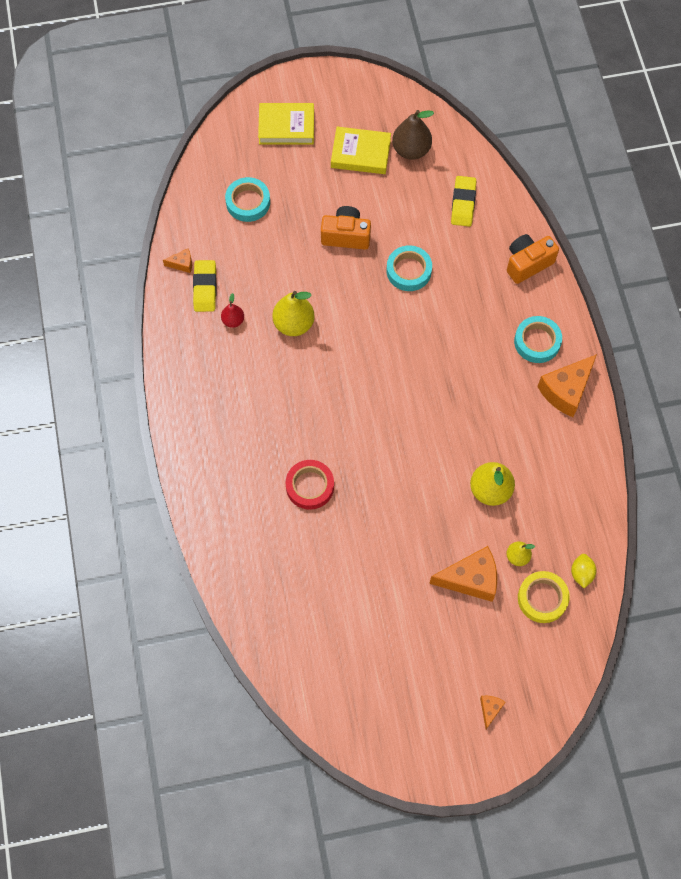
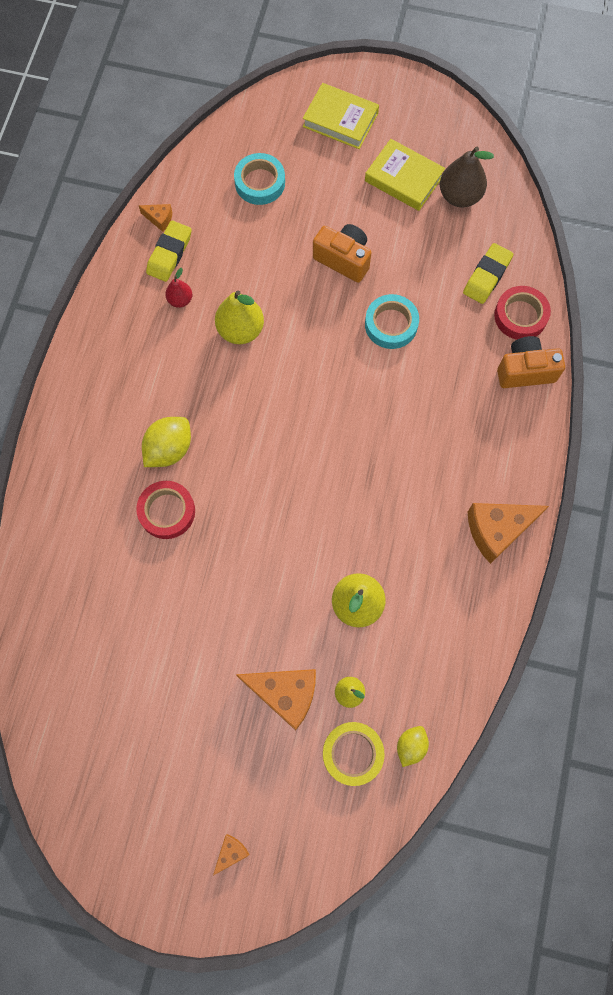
camera: 25 degrees right, 5 degrees up
turquoise tape [514,316,562,363] -> none
none -> yellow lemon [142,417,191,467]
none -> red tape [494,286,551,340]

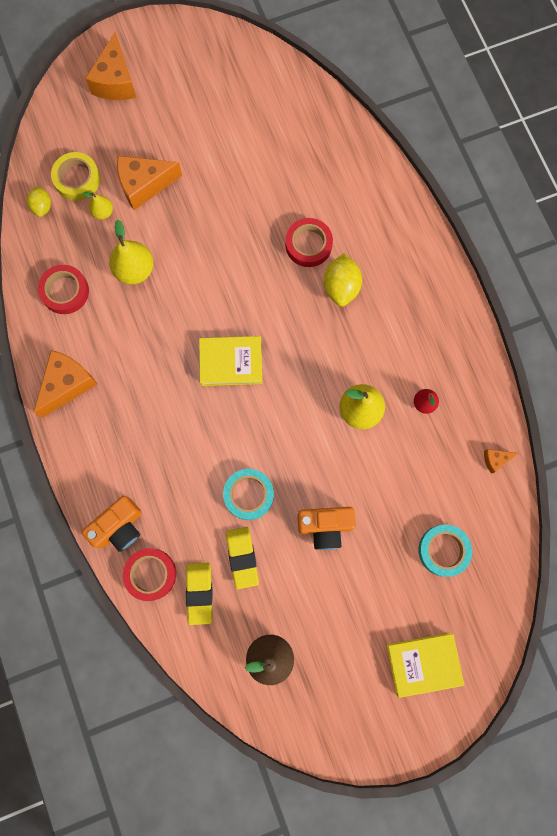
camera: 145 degrees right, 5 degrees up
yellow eraser [146,220,192,282] -> yellow eraser moved to [226,527,259,589]
orange cheese [213,834,249,875] -> orange cheese [85,32,136,100], size x2.11
yellow book [365,139,445,211] -> yellow book moved to [199,336,263,386]
none -> red tape [38,265,89,314]

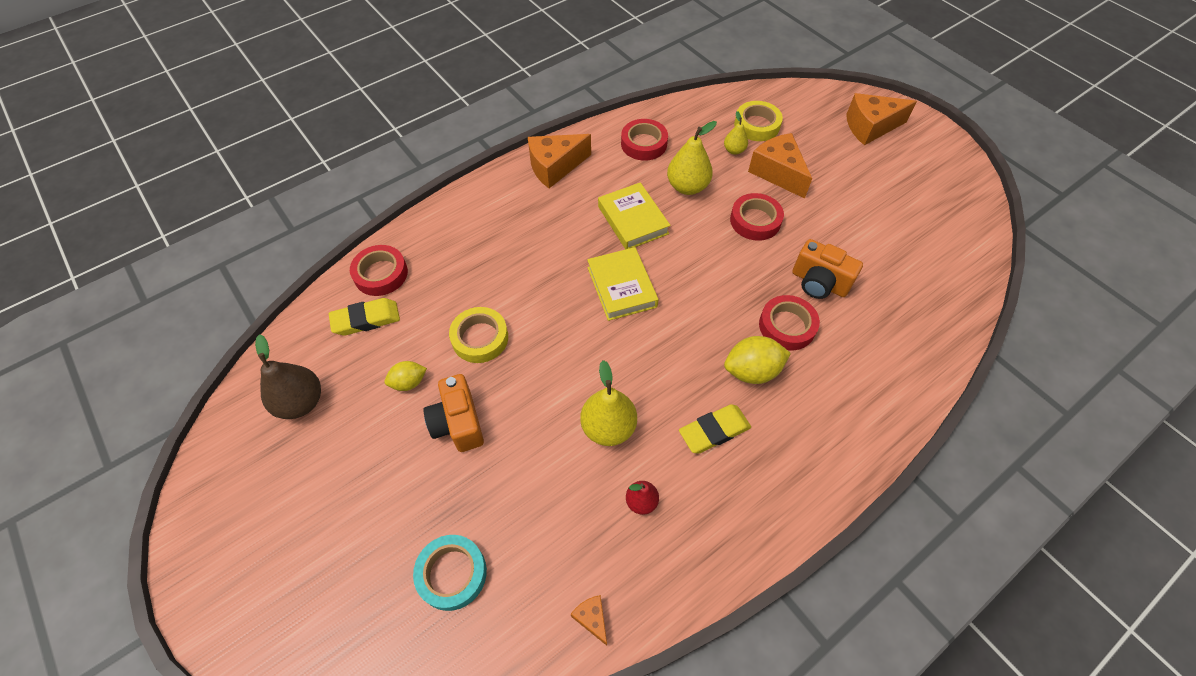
camera: 75 degrees right, 20 degrees down
yellow lemon [27,186,51,217] -> yellow lemon moved to [385,361,427,391]
orange cheese [34,350,98,418] -> orange cheese turned 135 degrees clockwise [528,134,591,188]
orange camera [82,496,142,552] -> orange camera moved to [792,239,863,299]
turquoise tape [223,469,274,520] -> yellow tape [449,307,508,363]
yellow eraser [226,527,259,589] -> yellow eraser moved to [679,404,751,453]
yellow book [387,633,464,698] -> yellow book moved to [598,182,670,249]
none -> red tape [730,193,784,241]

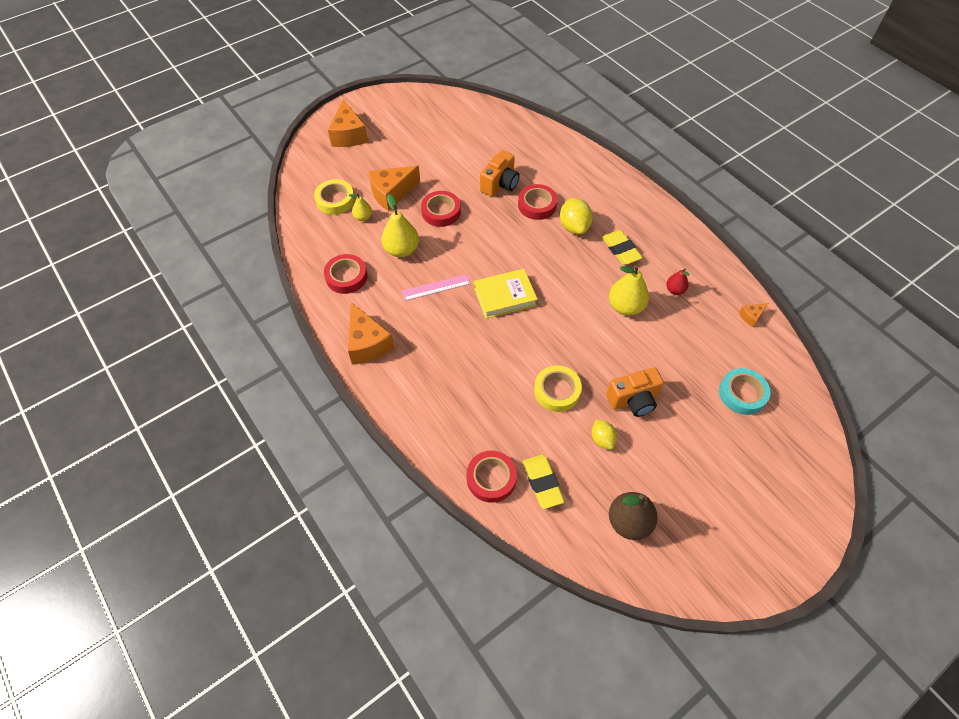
camera: 90 degrees left, 0 degrees up
yellow book [598,182,670,249] -> pink ruler [401,274,471,301]

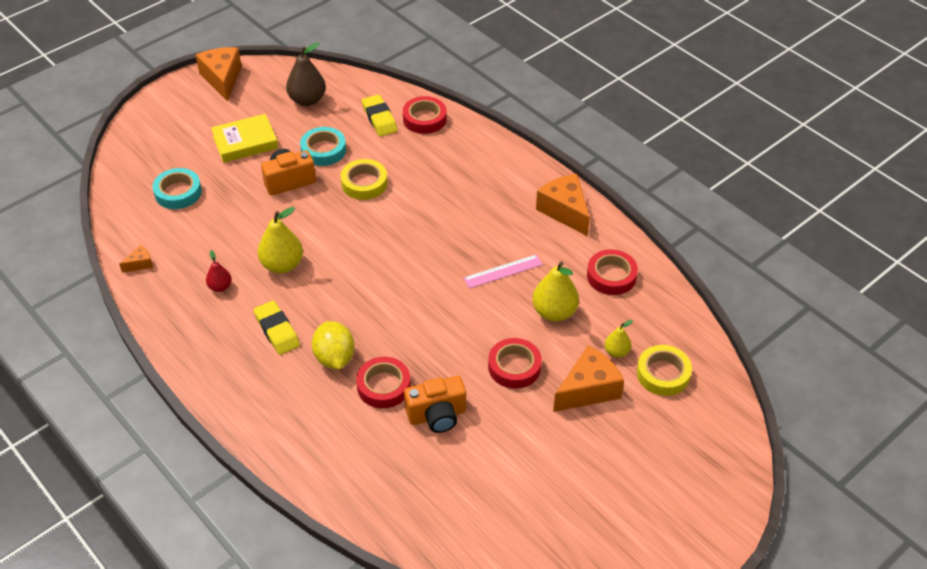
camera: 175 degrees right, 10 degrees down
orange cheese [328,99,368,147] -> orange cheese moved to [195,47,242,102]
yellow book [474,269,538,319] -> yellow book moved to [211,114,278,163]
orange camera [480,150,520,197] -> orange camera turned 135 degrees counterclockwise [404,376,466,433]
yellow lemon [591,419,617,450] -> turquoise tape [300,127,346,166]

